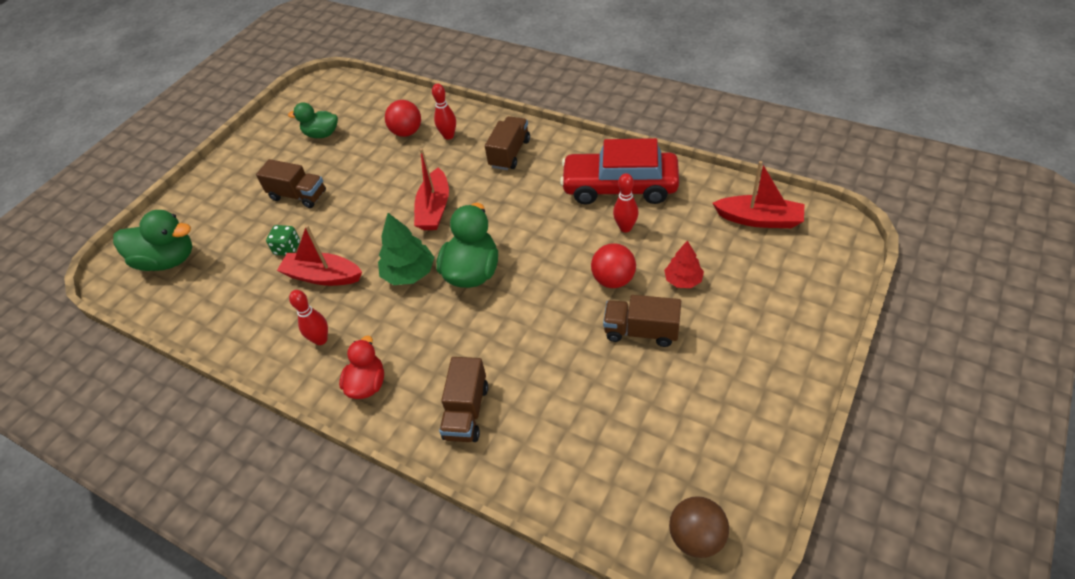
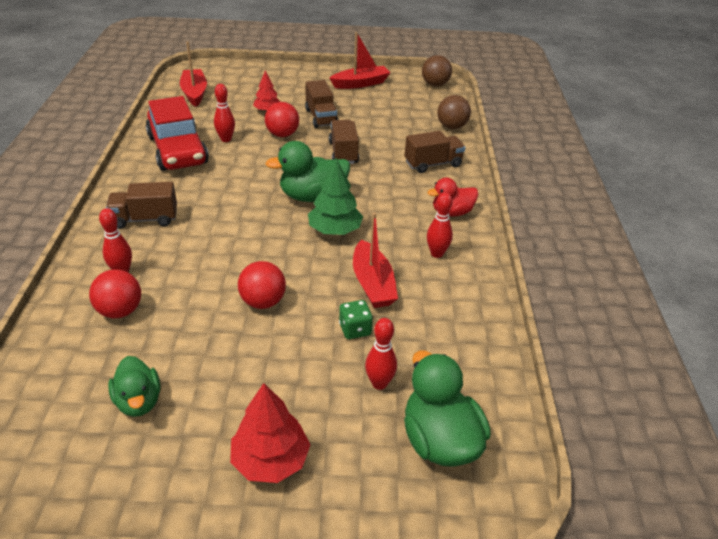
camera: 125 degrees left, 10 degrees down
brown truck [256,159,326,208] -> brown truck moved to [329,120,359,164]
red boat [414,148,449,230] -> red boat moved to [329,32,391,89]
none -> red tree [230,383,311,483]
none -> red ball [238,261,286,309]
none -> red bowling pin [365,318,397,390]
none -> brown ball [437,95,471,129]

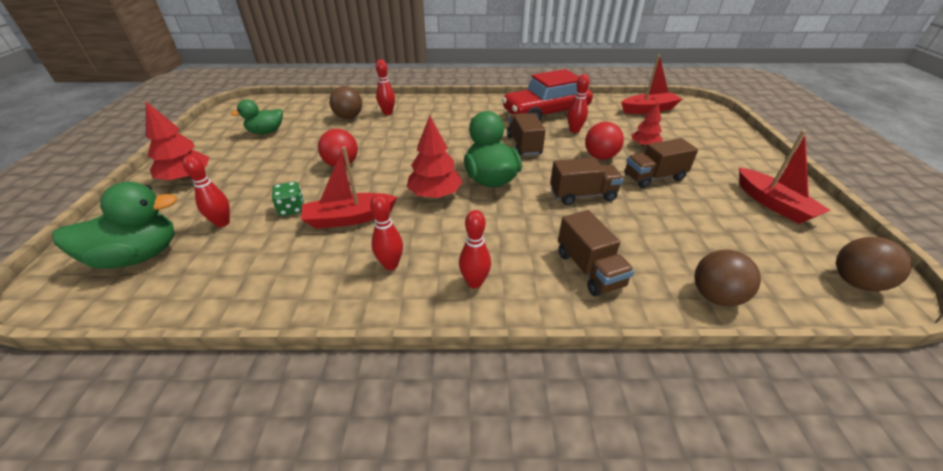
camera: 90 degrees right, 0 degrees up
red ball [89,269,141,318] -> brown ball [329,86,362,119]
brown truck [106,182,177,229] -> brown truck moved to [507,113,546,156]
green tree [308,158,363,235] -> red tree [407,116,463,198]
red duck [428,178,478,217] -> red bowling pin [459,210,491,289]

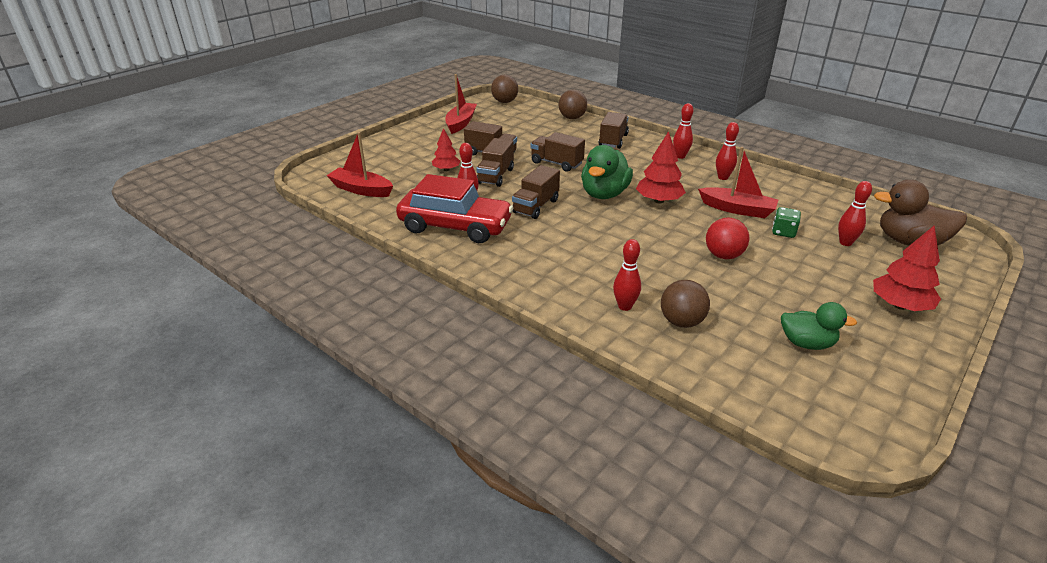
camera: 140 degrees left, 5 degrees down
green duck [52,182,177,269] -> brown duck [874,180,967,246]
red ball [585,122,624,160] -> brown truck [476,138,514,187]

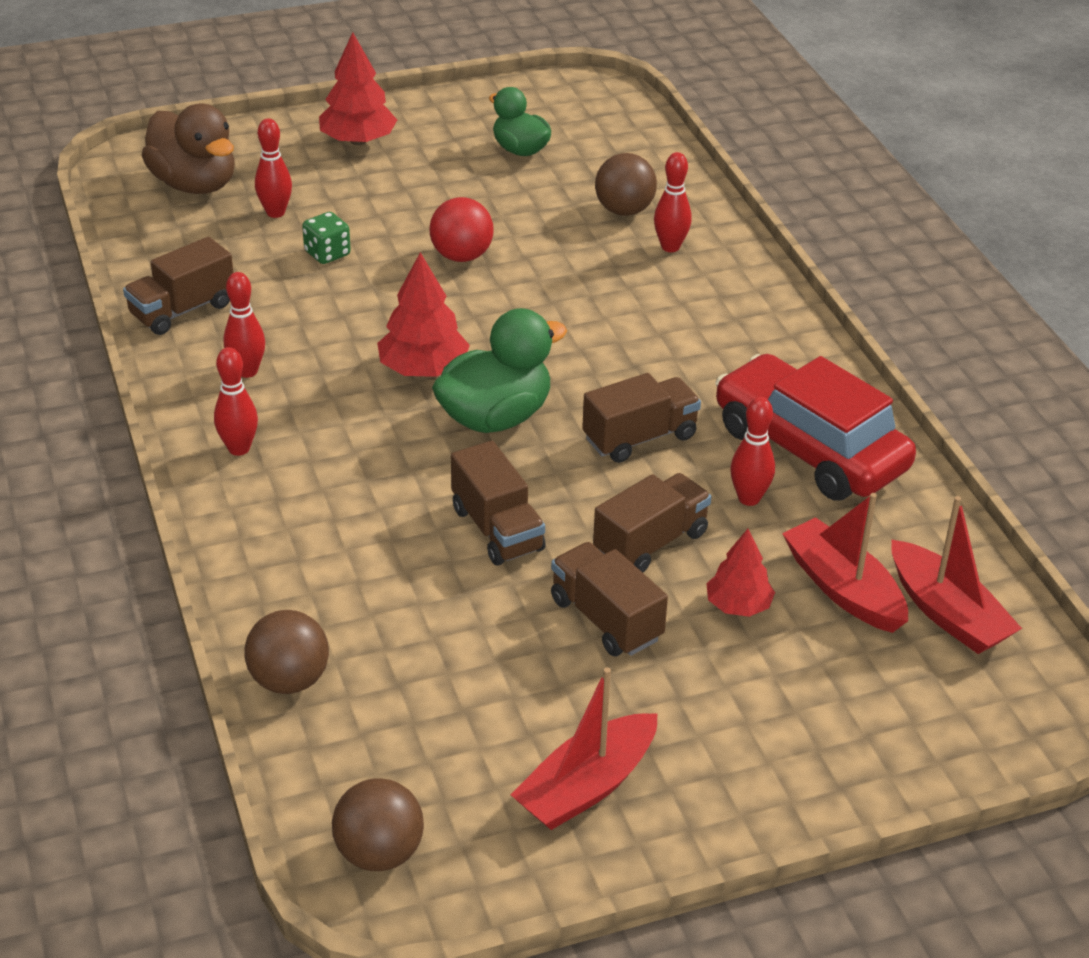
camera: 150 degrees left, 5 degrees up
brown truck [599,112,629,149] -> brown truck moved to [123,237,233,335]
red boat [698,147,778,218] -> red boat moved to [782,493,908,633]

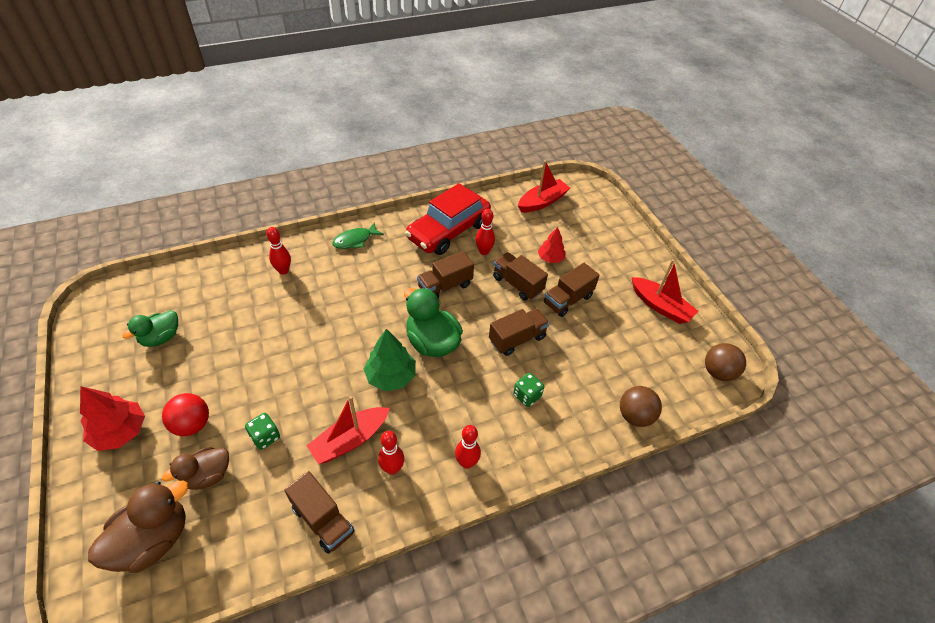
camera: 95 degrees left, 10 degrees up
red bowling pin [255,118,292,218] -> brown duck [162,447,229,490]
red tree [377,252,470,377] -> green tree [364,329,416,391]
red ball [429,197,494,262] -> red ball moved to [162,393,209,436]
brown truck [582,373,701,463] -> brown truck turned 90 degrees counterclockwise [417,251,474,298]
brown ball [595,153,657,216] -> none
red boat [782,493,908,633] -> red boat moved to [306,396,390,464]
none -> green fish [332,222,384,249]
none -> green dice [513,373,544,407]

